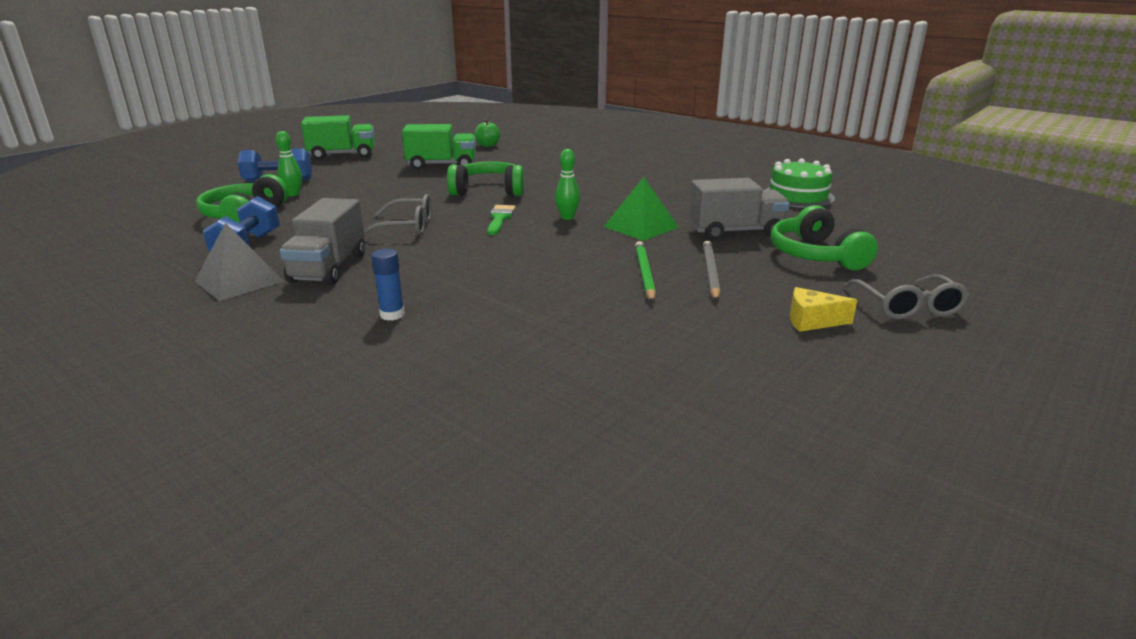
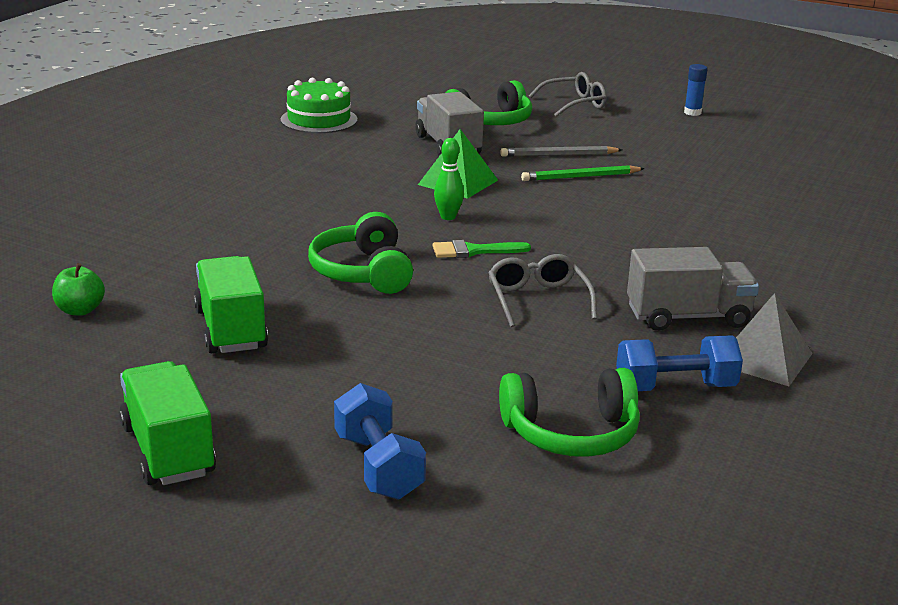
camera: 105 degrees left, 0 degrees up
green bowling pin [276,131,302,196] -> none
blue glue stick [371,249,405,321] -> blue glue stick moved to [684,64,708,116]
yellow cheese [790,287,857,332] -> none

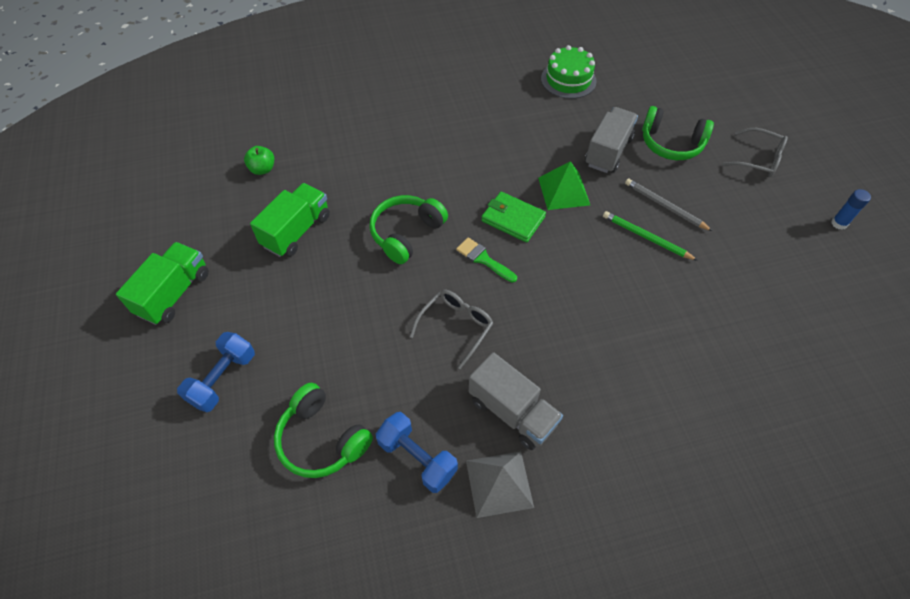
camera: 50 degrees right, 30 degrees up
green bowling pin [434,138,464,220] -> green wallet [481,192,546,242]

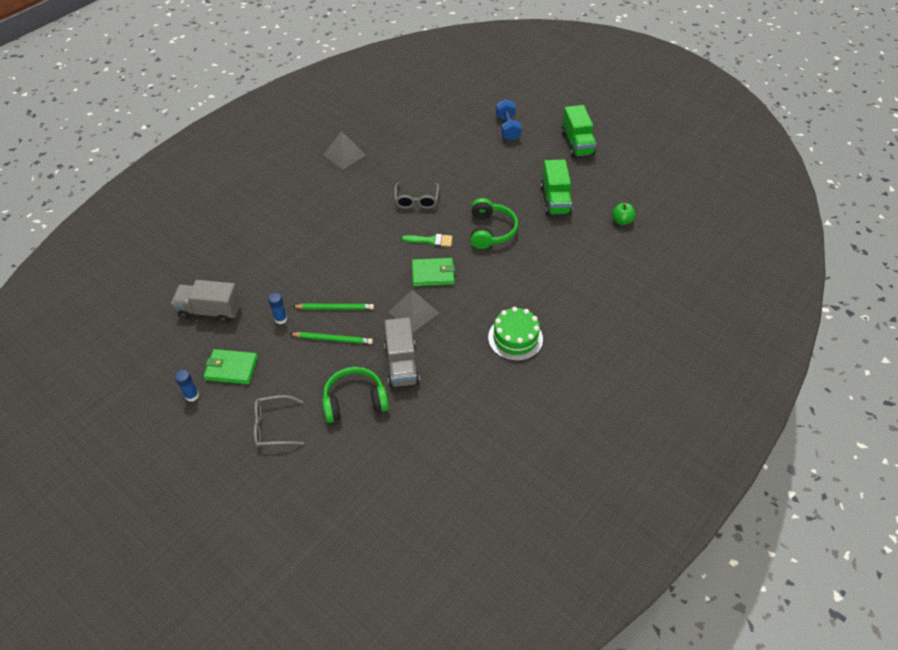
camera: 145 degrees right, 5 degrees down
green headphones [274,383,373,478] -> none
blue dumbbell [376,412,458,493] -> none
grey truck [469,352,563,450] -> grey truck moved to [171,280,240,323]
green pyramid [538,161,590,210] -> grey pyramid [388,290,439,333]
green cake [541,45,597,99] -> green cake moved to [488,307,543,361]
grey pencil [625,179,713,231] -> green pencil [290,332,373,344]
none -> green wallet [203,349,258,384]
none -> blue glue stick [268,293,287,324]

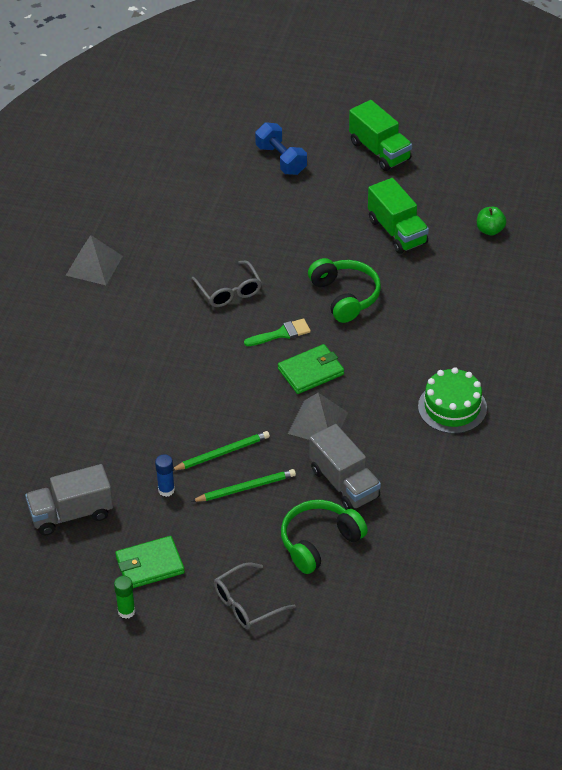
camera: 25 degrees left, 5 degrees down
blue glue stick [175,370,199,402] -> green glue stick [114,576,135,619]

